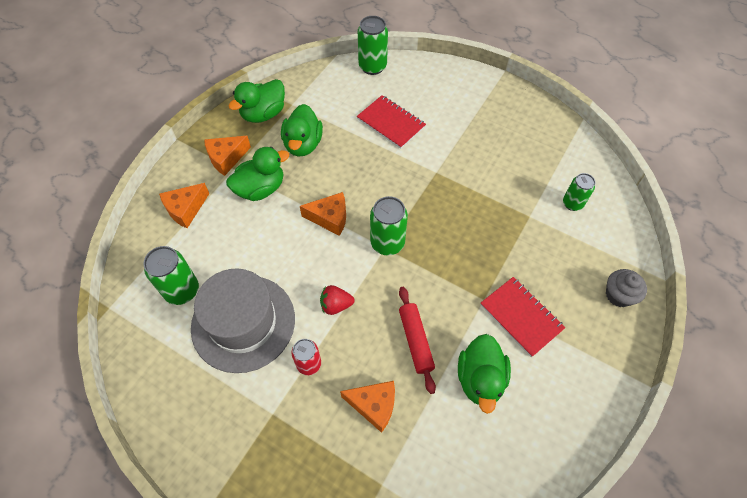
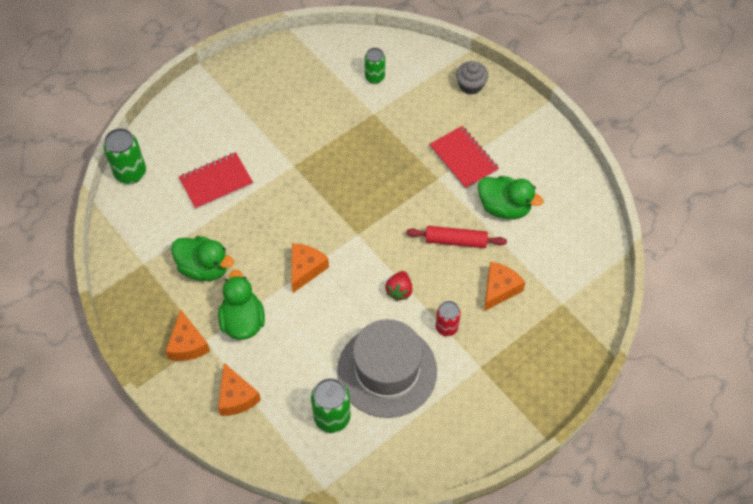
camera: 70 degrees left, 0 degrees up
green duck [229,79,285,123] -> none
green can [370,196,408,256] -> none
red notebook [480,277,565,357] -> red notebook turned 75 degrees clockwise [429,126,499,189]

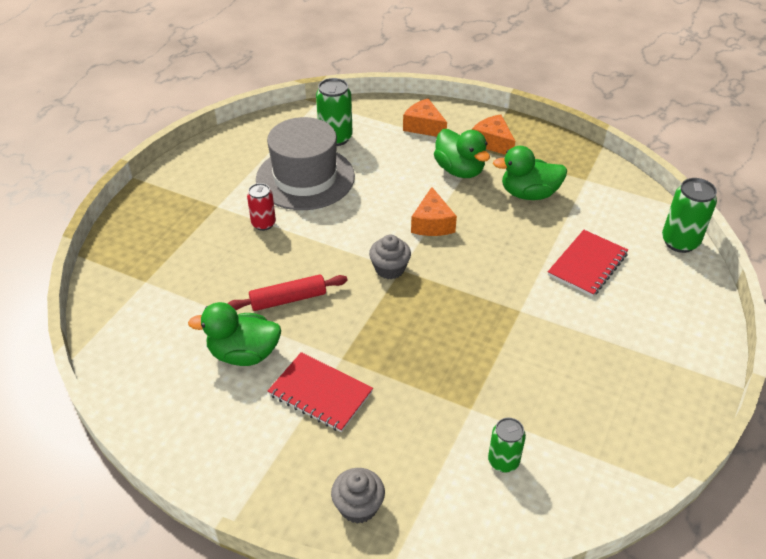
camera: 155 degrees right, 15 degrees down
red strawberry [385,271,413,301] -> none
orange cheese [484,262,525,311] -> none
none -> grey cupcake [369,235,411,279]

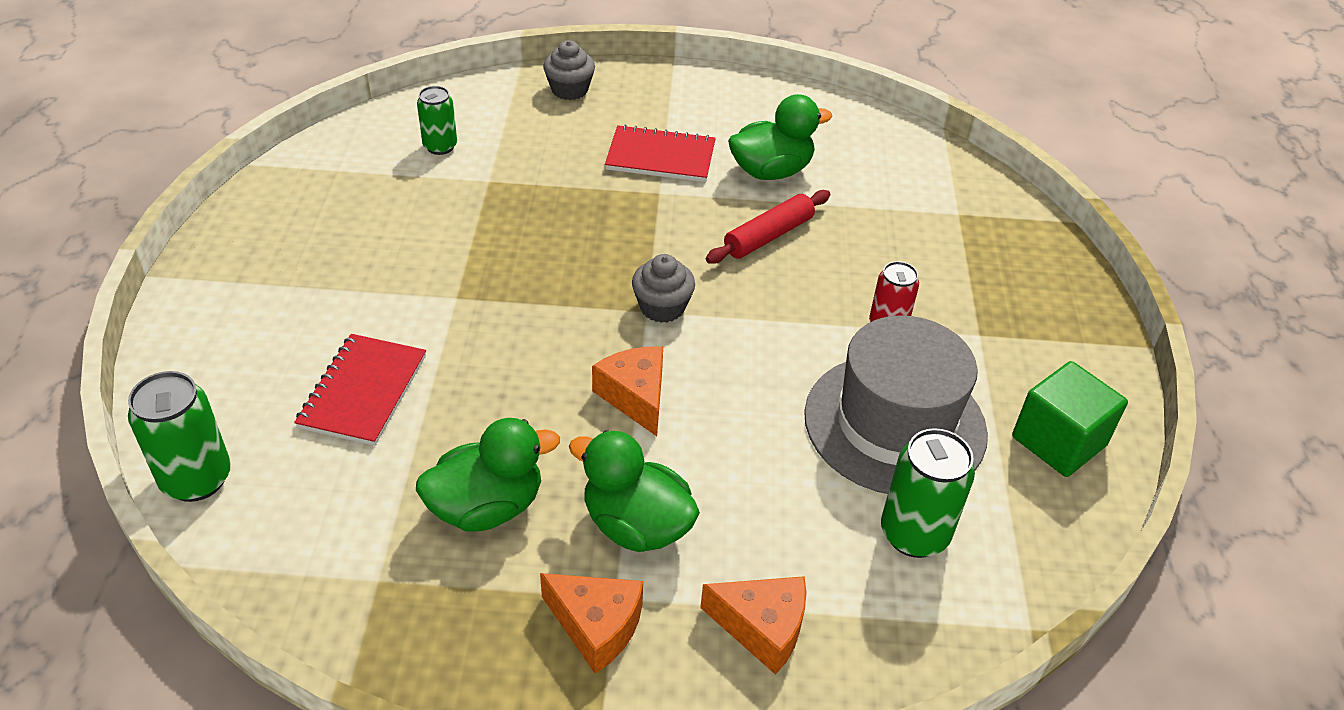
camera: 155 degrees right, 0 degrees up
none -> green cube [1012,361,1128,477]

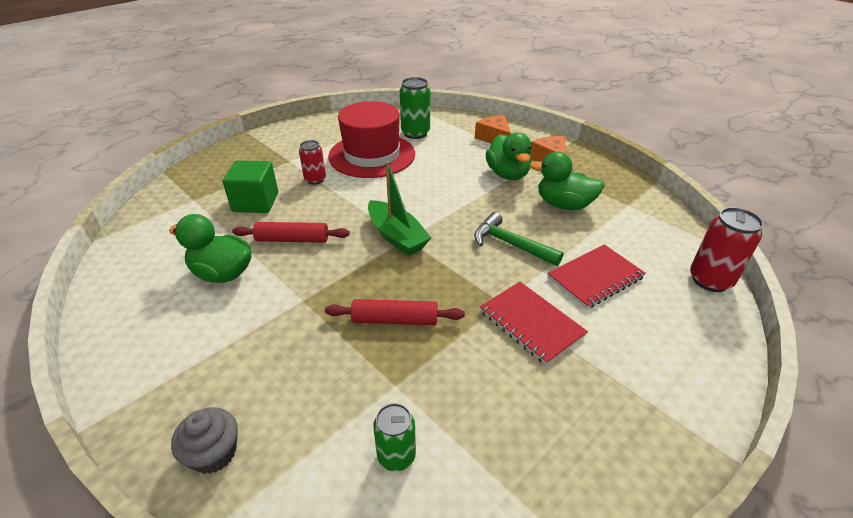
camera: 135 degrees left, 5 degrees down
green can [128,371,231,502] -> red can [690,207,764,292]
orange cheese [592,347,663,436] -> none
red notebook [605,125,716,182] -> red notebook moved to [480,282,588,365]
grey cupcake [632,254,695,323] -> green boat [368,161,431,256]
grey hat [804,315,988,494] -> red hat [328,101,415,178]
green cube [1012,361,1128,477] -> green cube moved to [222,160,278,213]
none -> red rolling pin [325,299,465,325]
none -> green hammer [474,212,564,266]

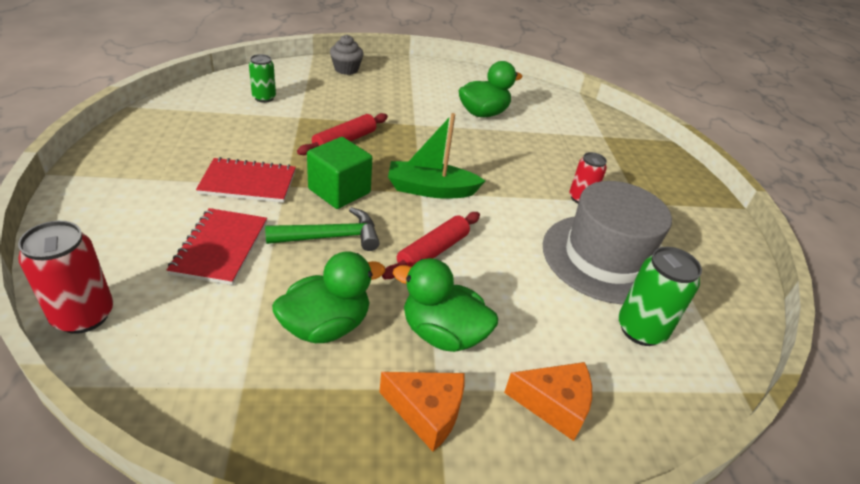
camera: 125 degrees right, 0 degrees up
green cube [222,160,278,213] -> green cube moved to [307,137,372,209]
red rolling pin [232,222,350,243] -> red rolling pin moved to [382,212,480,279]
red hat [328,101,415,178] -> grey hat [543,181,672,304]

